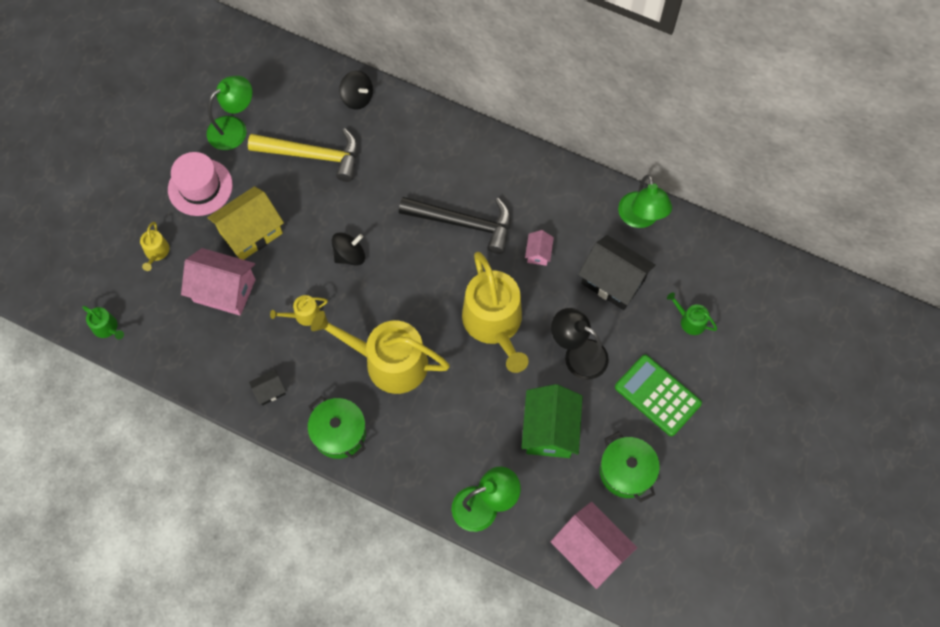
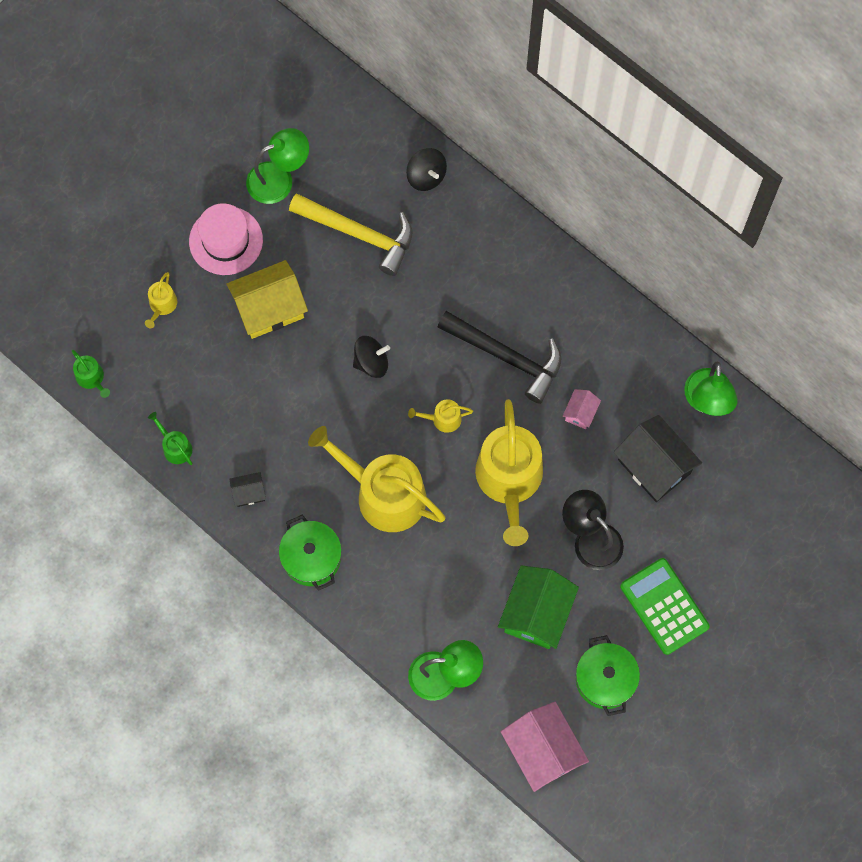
camera: 15 degrees right, 5 degrees up
pink house [181,248,256,316] -> none
yellow watering can [270,295,328,326] -> yellow watering can moved to [408,399,473,433]
green watering can [667,292,717,335] -> green watering can moved to [148,412,193,465]

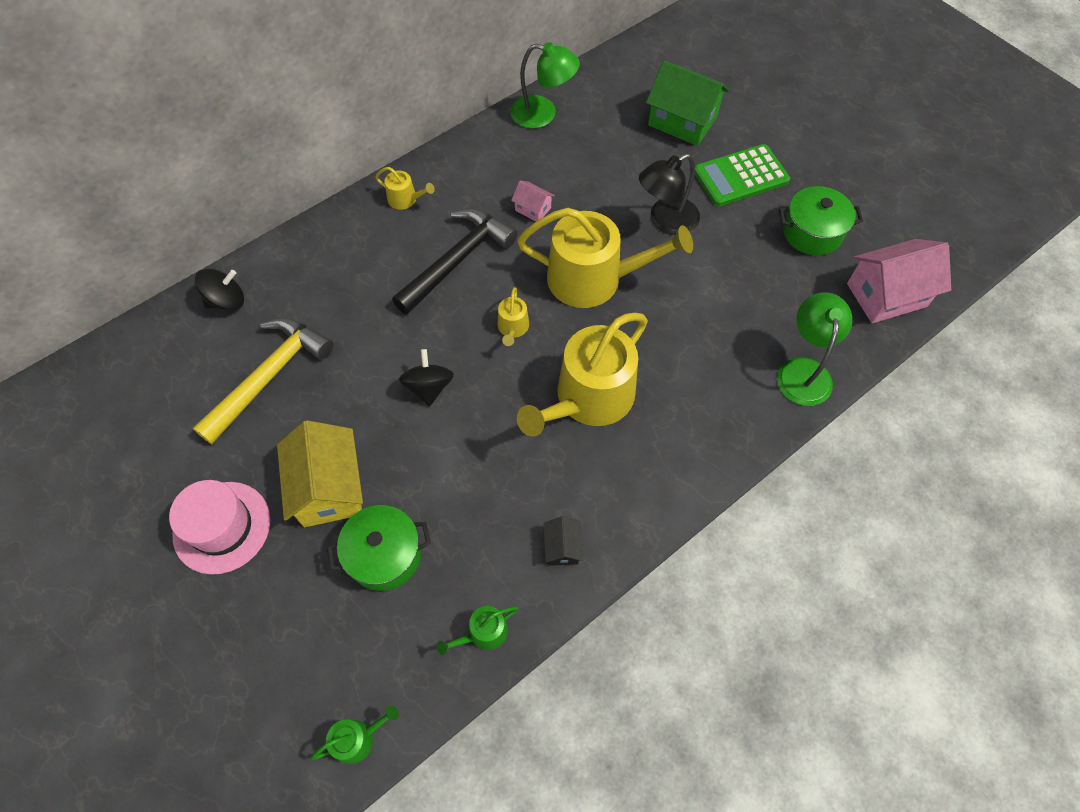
camera: 80 degrees left, 10 degrees down
yellow watering can [145,272,177,328] -> yellow watering can moved to [375,167,435,210]
green lamp [246,128,309,204] -> none
green pot [279,515,342,591] -> green pot moved to [327,505,431,591]
green house [498,565,579,649] -> green house moved to [646,60,729,146]
black house [614,415,702,502] -> none

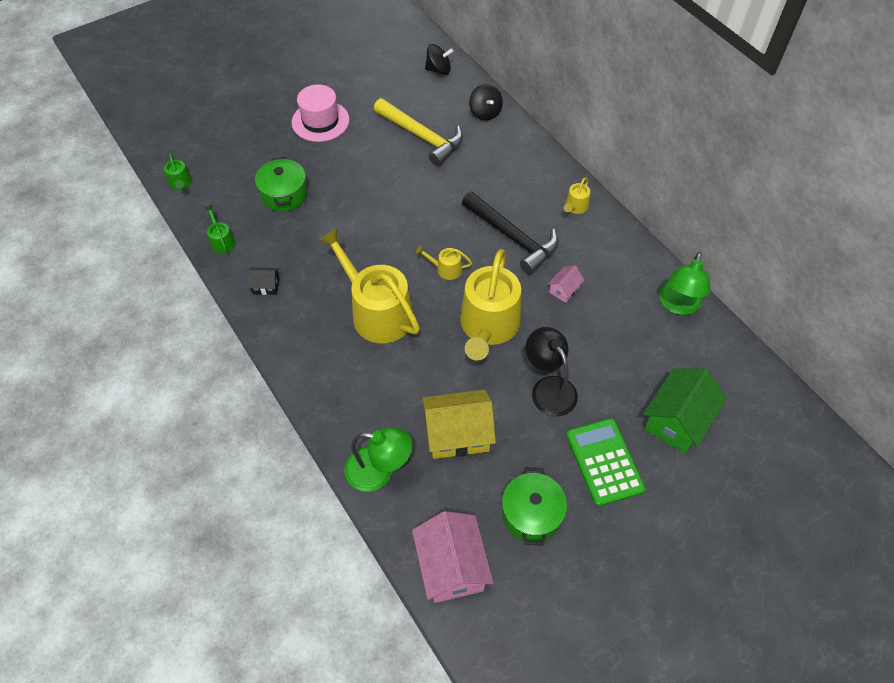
camera: 95 degrees right, 5 degrees down
yellow house [277,420,363,527] -> yellow house moved to [422,390,496,459]
black spinning top [399,349,454,406] -> black spinning top moved to [425,44,453,75]

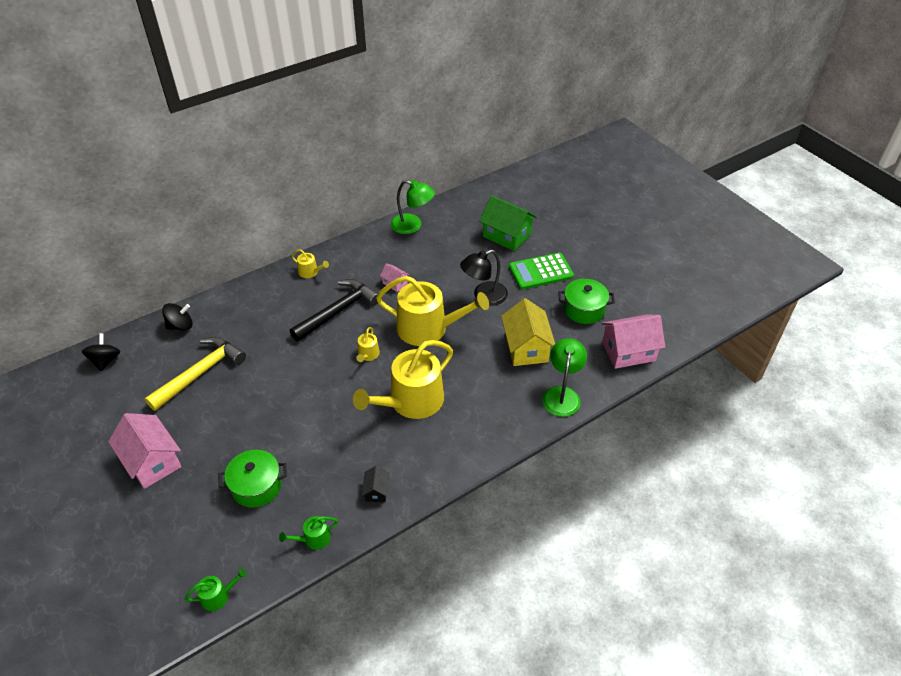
camera: 90 degrees left, 10 degrees down
pink hat [292,85,350,142] -> pink house [108,413,181,489]

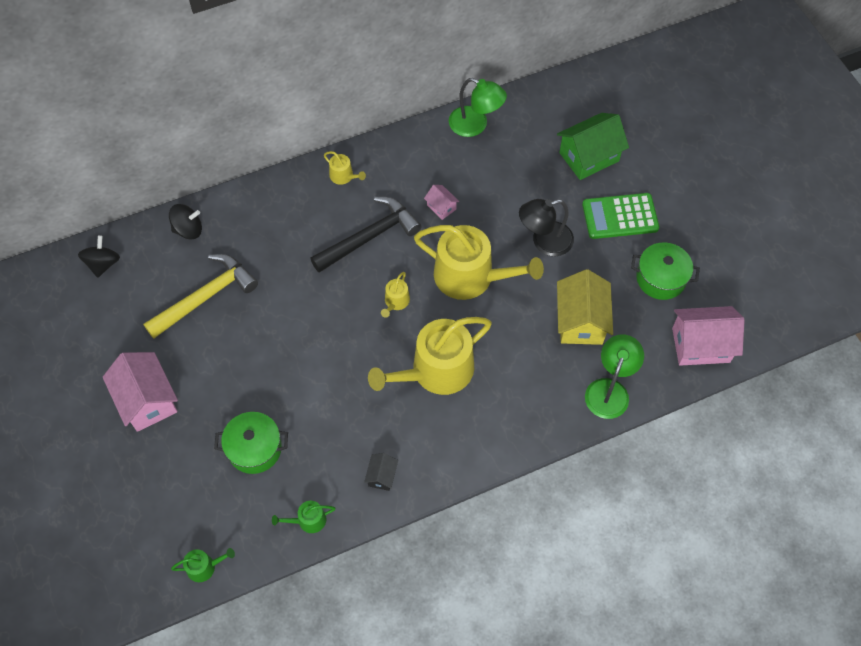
camera: 10 degrees right, 15 degrees up
green house [479,195,537,251] -> green house turned 75 degrees counterclockwise [557,113,629,180]

